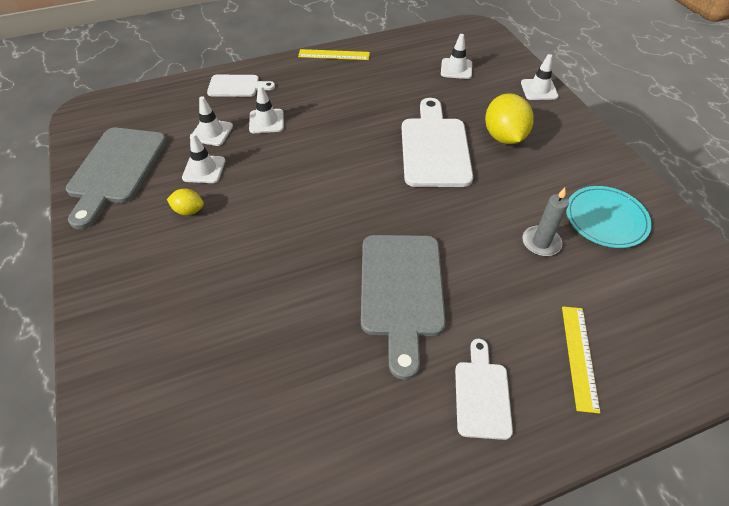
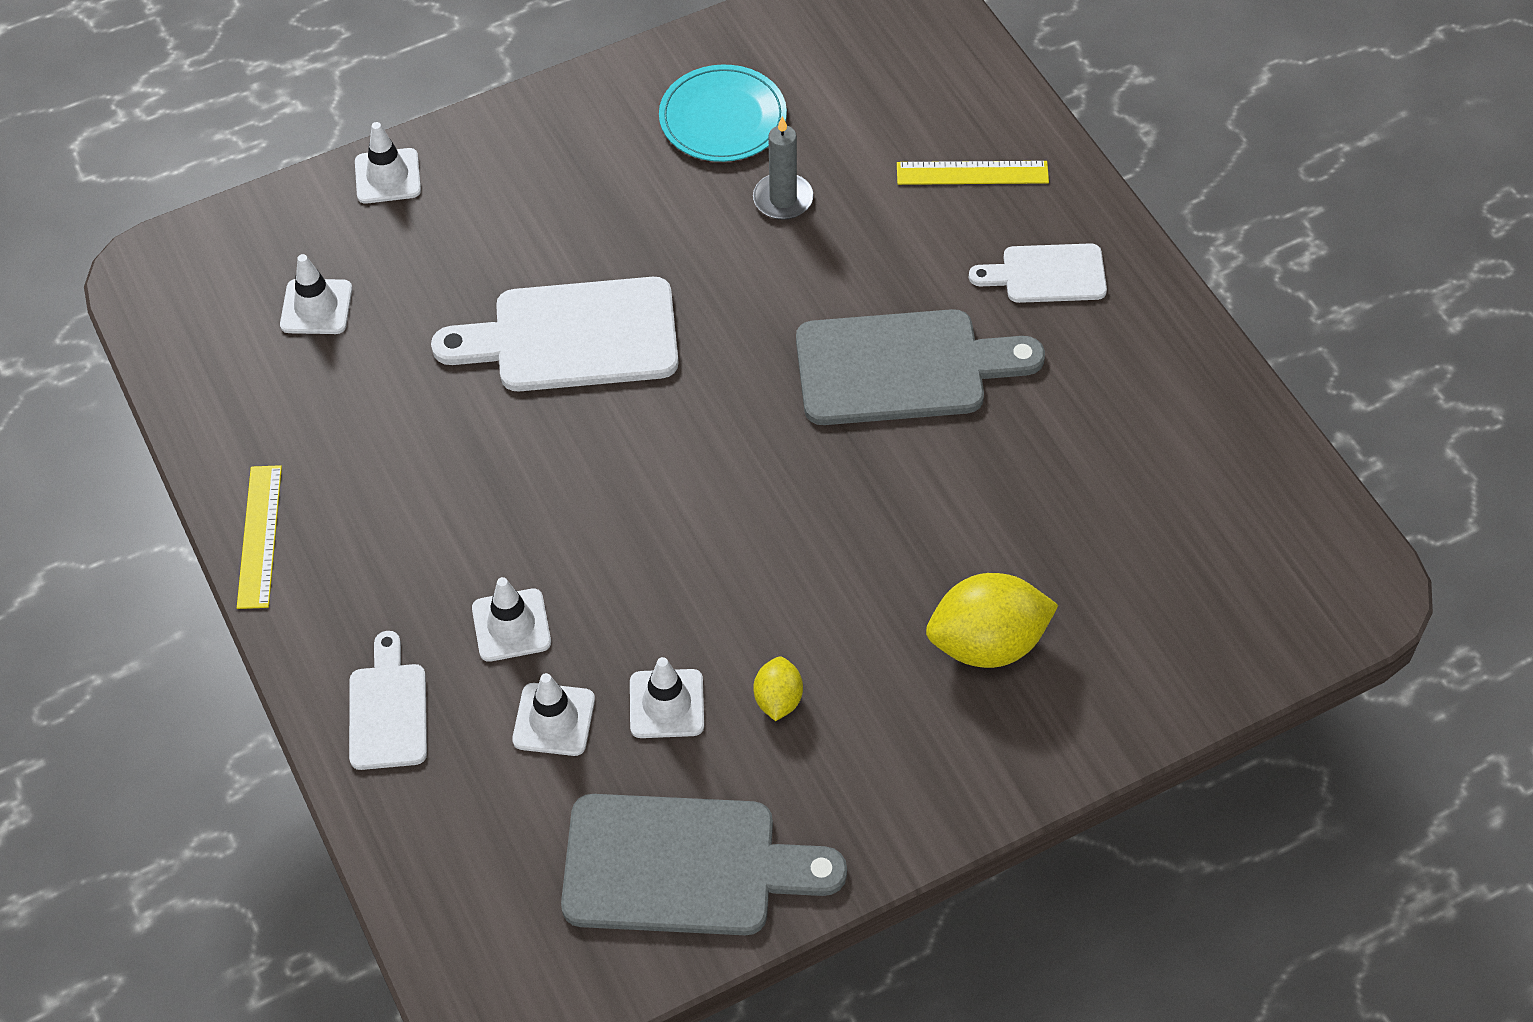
camera: 95 degrees left, 5 degrees up
yellow lemon [485,93,534,144] -> yellow lemon moved to [926,573,1058,668]

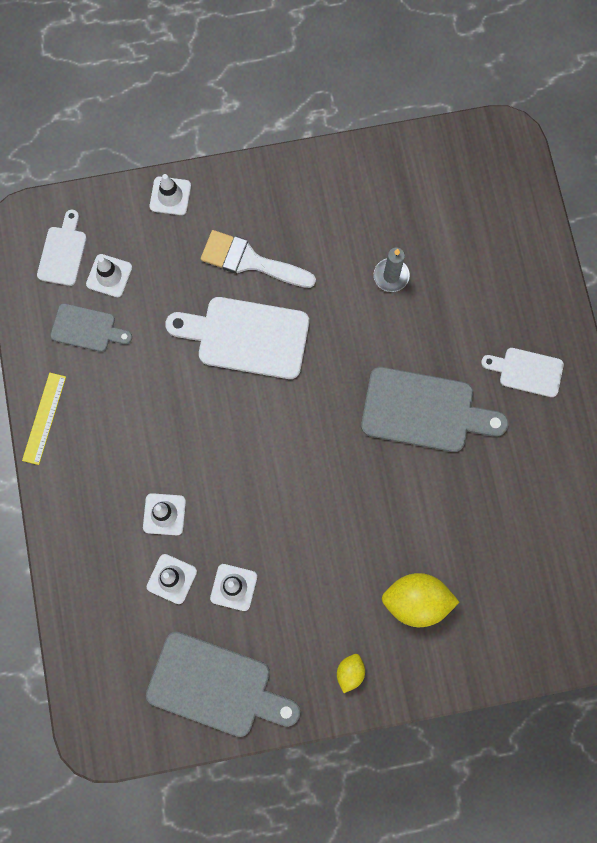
camera: 15 degrees right, 20 degrees up
white cutting board [349,631,427,770] -> white cutting board moved to [37,210,87,286]
turquoise plate [659,64,787,162] -> none
yellow lemon [754,657,803,721] -> yellow lemon moved to [337,654,365,693]
yellow ruler [897,161,1049,185] -> none
none -> grey cutting board [50,303,132,352]
none -> white brush [201,230,316,288]

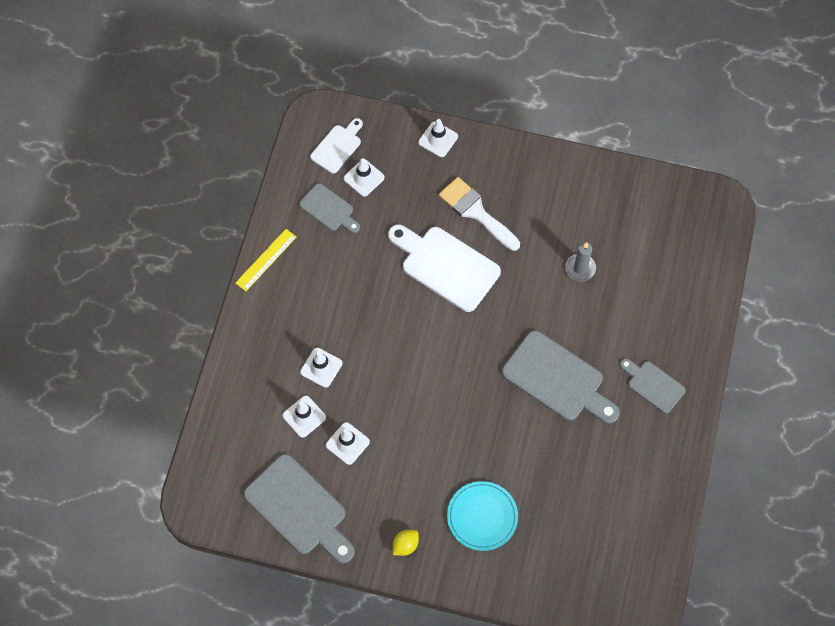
camera: 25 degrees right, 10 degrees down
yellow lemon [382,573,459,627] -> turquoise plate [447,481,518,551]
white cutting board [481,348,564,397] -> grey cutting board [620,358,686,413]

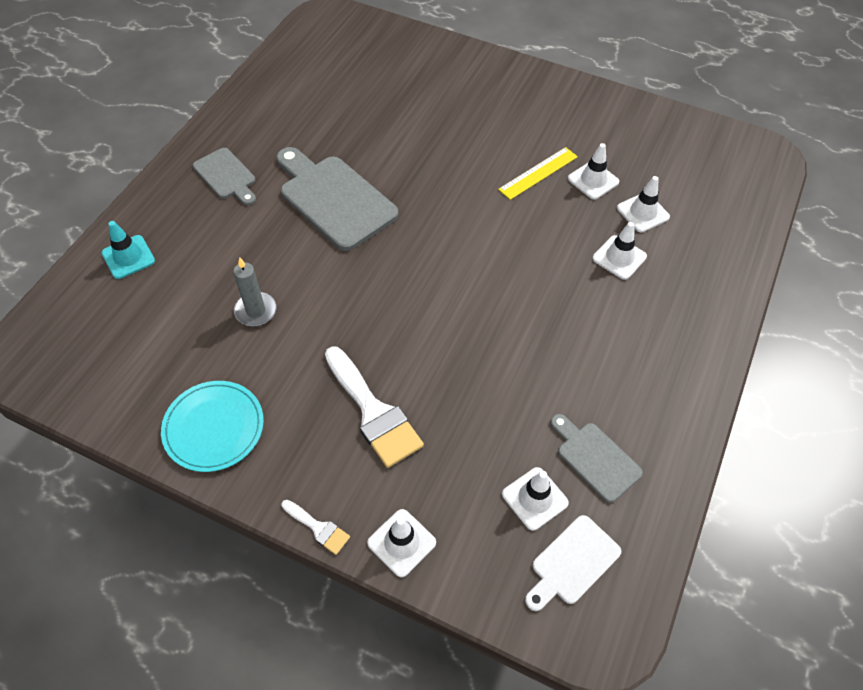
camera: 170 degrees left, 10 degrees down
yellow ruler [235,229,296,291] -> yellow ruler moved to [498,147,578,200]
grey cutting board [244,454,355,563] -> none
white cutting board [388,224,501,312] -> none
yellow lemon [393,530,419,556] -> none
turquoise plate [447,481,518,551] -> turquoise plate moved to [161,381,264,472]
none -> turquoise traffic cone [101,221,155,279]
none -> white brush [282,500,350,555]

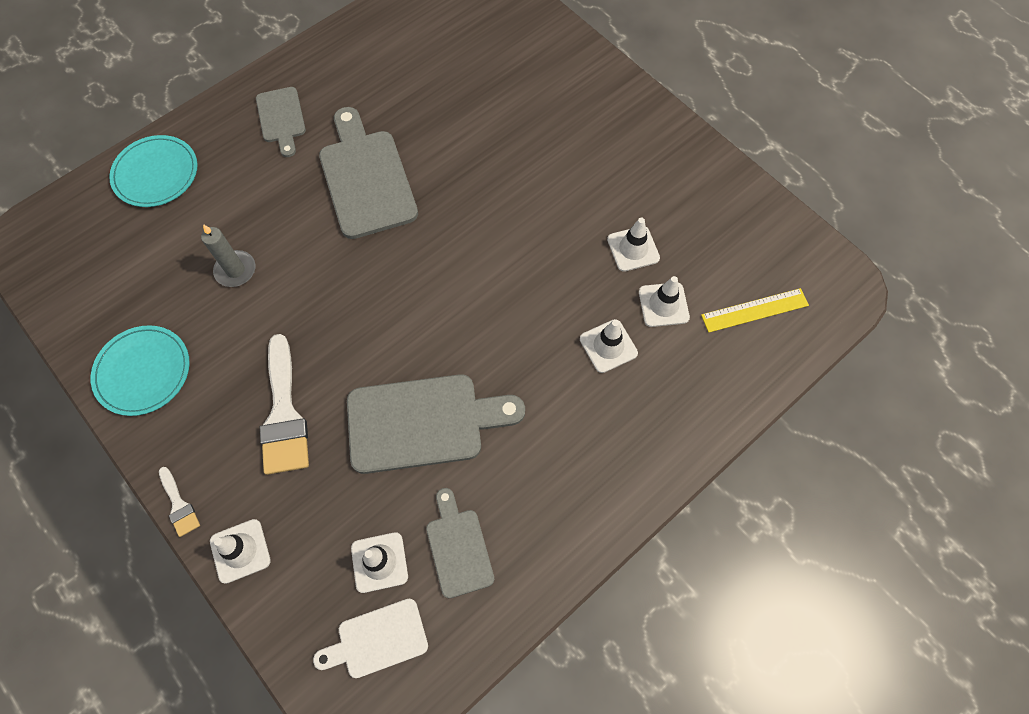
camera: 25 degrees right, 10 degrees up
turquoise traffic cone [101,221,155,279] -> turquoise plate [109,135,198,207]
yellow ruler [498,147,578,200] -> yellow ruler moved to [701,288,809,333]
none -> grey cutting board [347,374,525,474]

